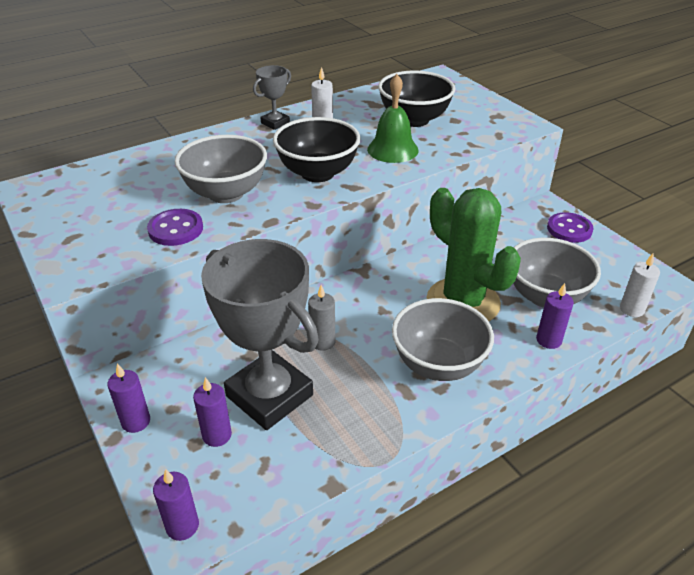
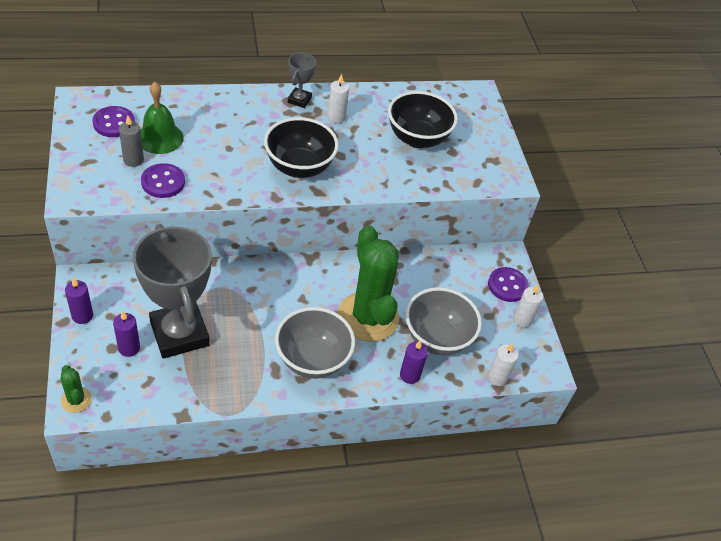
camera: 15 degrees right, 10 degrees up
purple candle [153,469,199,541] -> green cactus [61,365,92,413]
grey bowl [175,135,267,203] -> none
grey trophy [253,65,291,130] -> grey trophy turned 45 degrees counterclockwise [288,53,316,108]
grey candle [308,285,336,351] -> grey candle moved to [119,115,144,167]
green bell [367,74,419,163] -> green bell moved to [141,82,184,154]
none -> purple button [93,106,135,137]
none -> white candle [513,285,543,328]

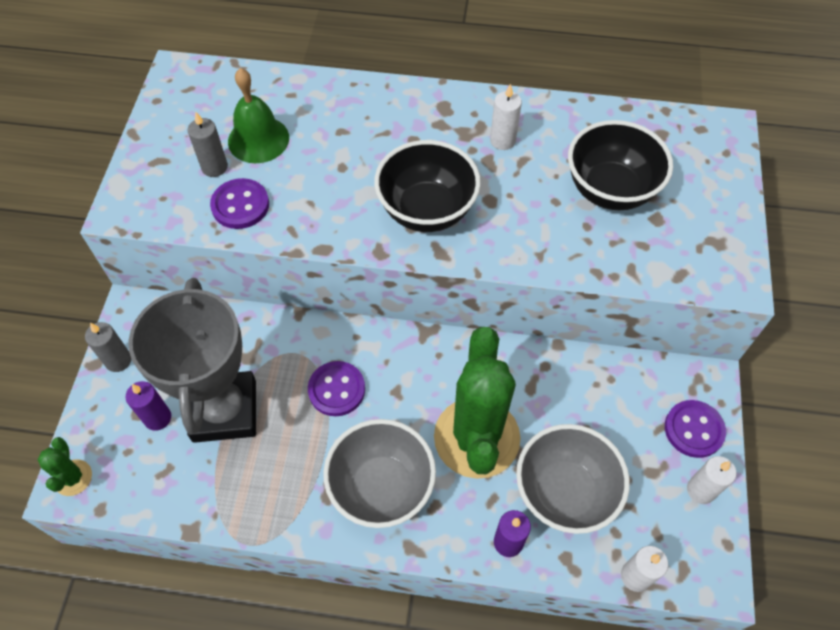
camera: 25 degrees right, 10 degrees up
purple candle [65,277,93,324] -> grey candle [85,322,131,372]
purple button [93,106,135,137] -> purple button moved to [308,361,365,416]
grey trophy [288,53,316,108] -> none

